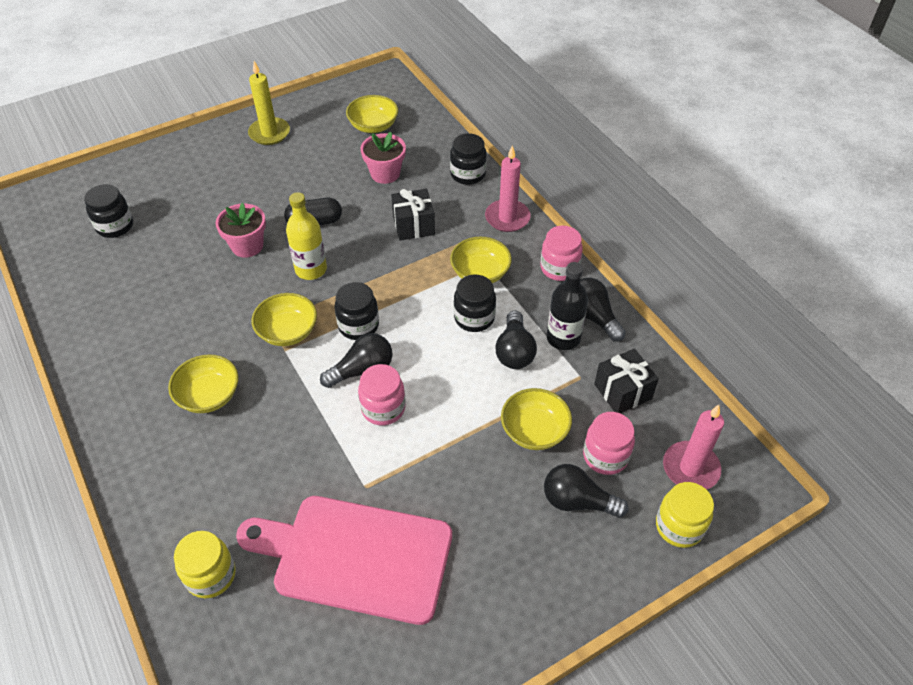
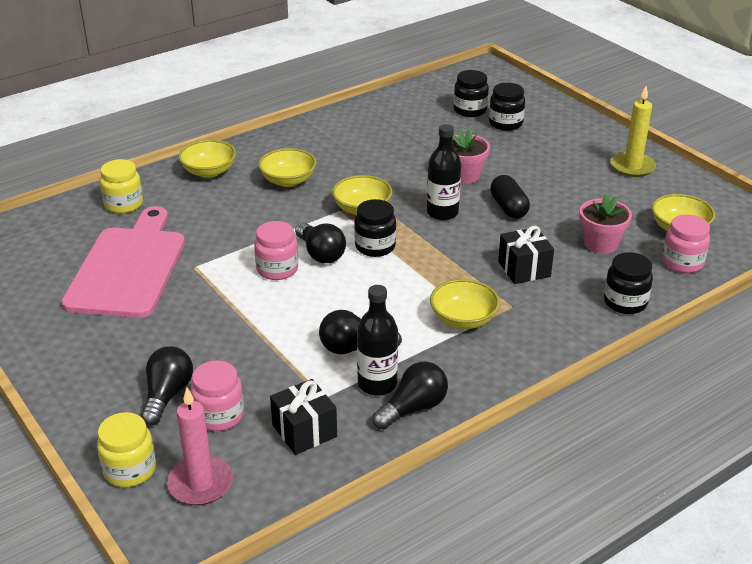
camera: 85 degrees right, 15 degrees down
yellow bottle [286,192,327,280] -> black bottle [427,124,461,220]
black jar [454,274,496,332] -> black jar moved to [489,83,525,131]
pink candle [485,145,531,232] -> none
yellow bowl [501,388,572,450] -> yellow bowl moved to [178,140,236,178]
pink jar [540,226,583,281] -> pink jar moved to [662,214,710,273]

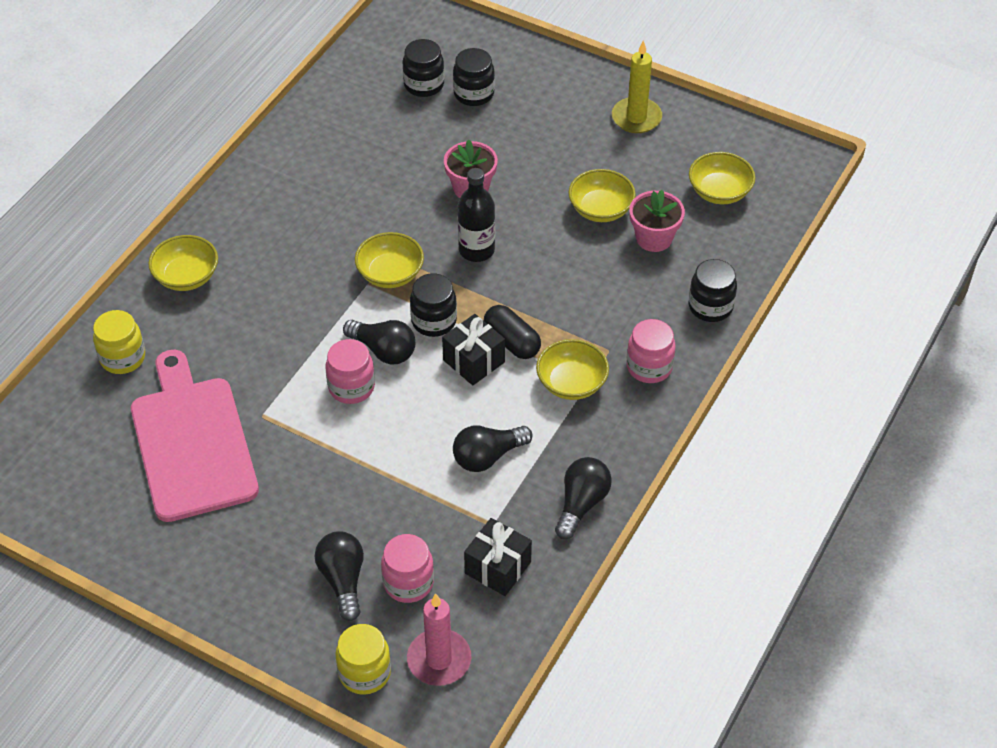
camera: 25 degrees left, 15 degrees up
yellow bowl [258,148,316,187] -> yellow bowl moved to [568,169,636,222]
black bottle [357,285,398,396] -> none
black capsule [490,175,530,219] -> black capsule moved to [484,305,541,359]
black gift [498,226,554,284] -> black gift moved to [442,314,505,385]
pink jar [662,214,710,273] -> pink jar moved to [627,319,676,383]

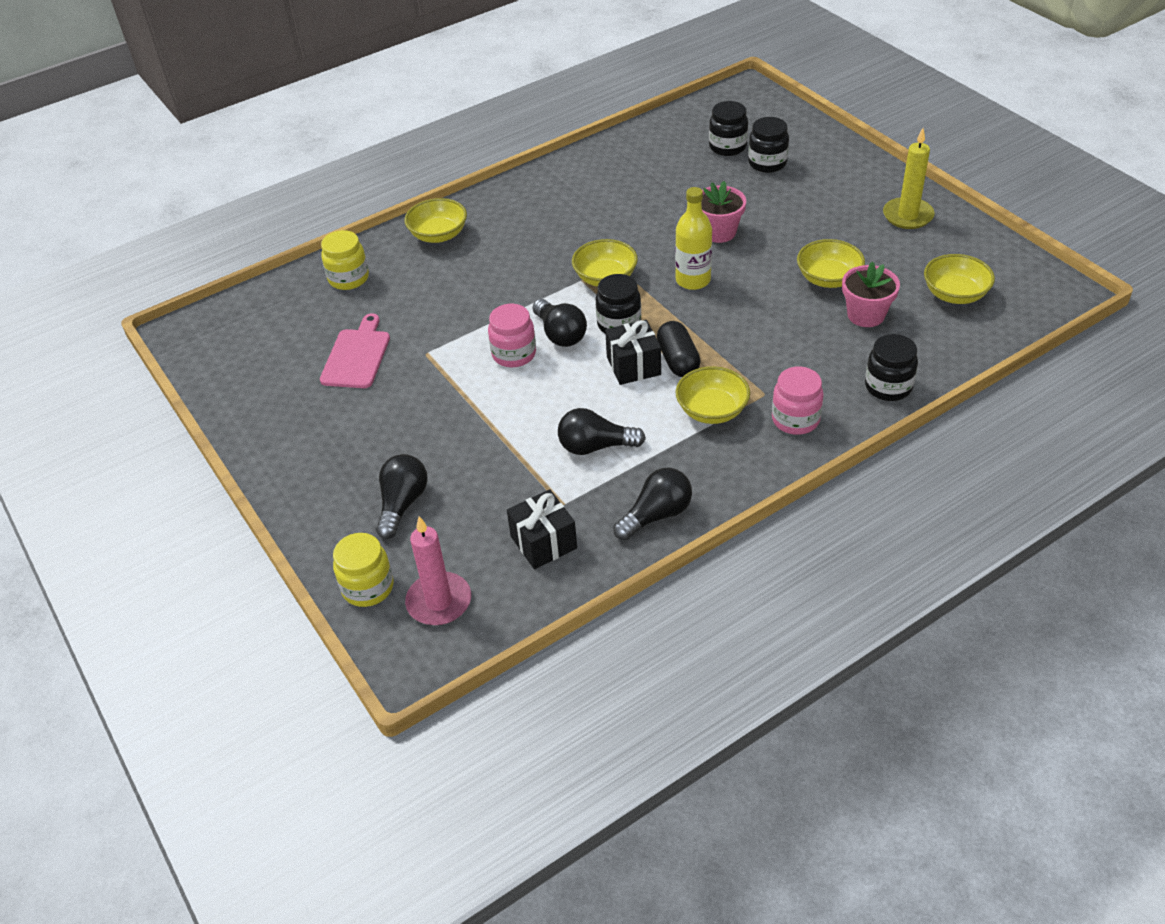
camera: 30 degrees right, 5 degrees down
pink cutting board [131,350,259,522] -> pink cutting board [320,313,390,388], size x0.56
pink jar [381,534,434,603] -> none
black bottle [458,168,495,262] -> yellow bottle [675,187,712,290]

